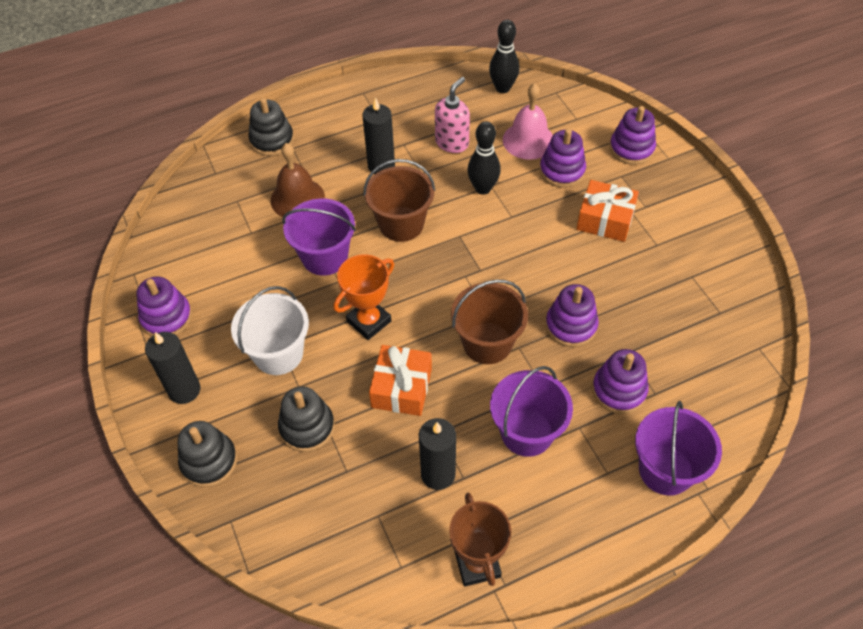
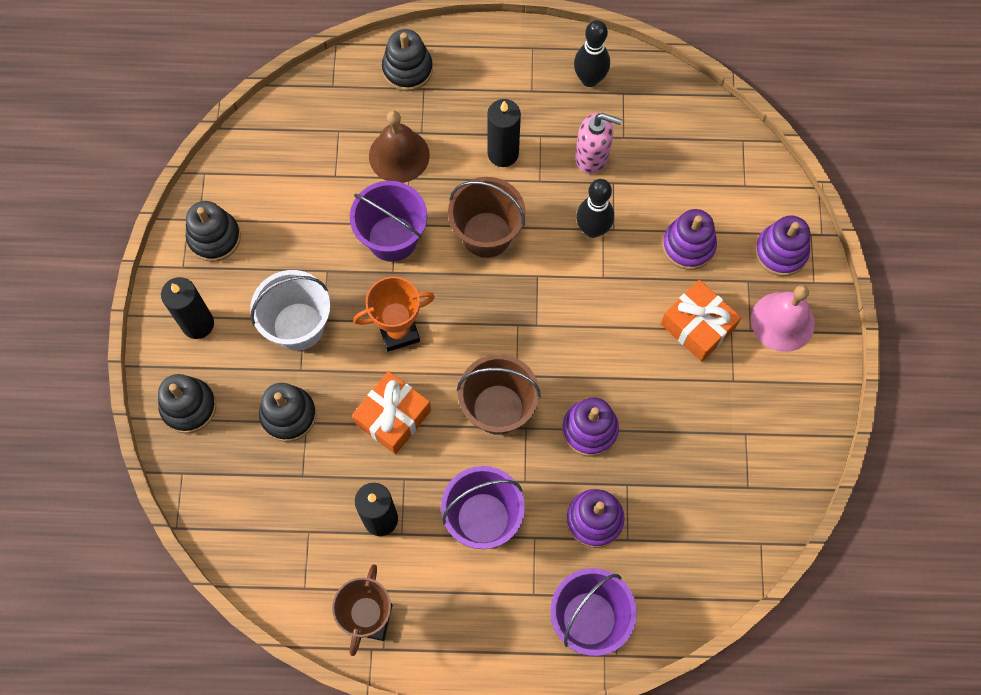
camera: 25 degrees right, 15 degrees up
purple stacking toy [136,277,192,336] -> black stacking toy [186,201,241,262]
pink soap dispenser [435,77,470,153] -> pink soap dispenser turned 45 degrees clockwise [575,113,622,174]
black bowling pin [489,20,519,93] -> black bowling pin moved to [574,20,610,87]
pink bell [503,83,553,160] -> pink bell moved to [751,285,815,352]

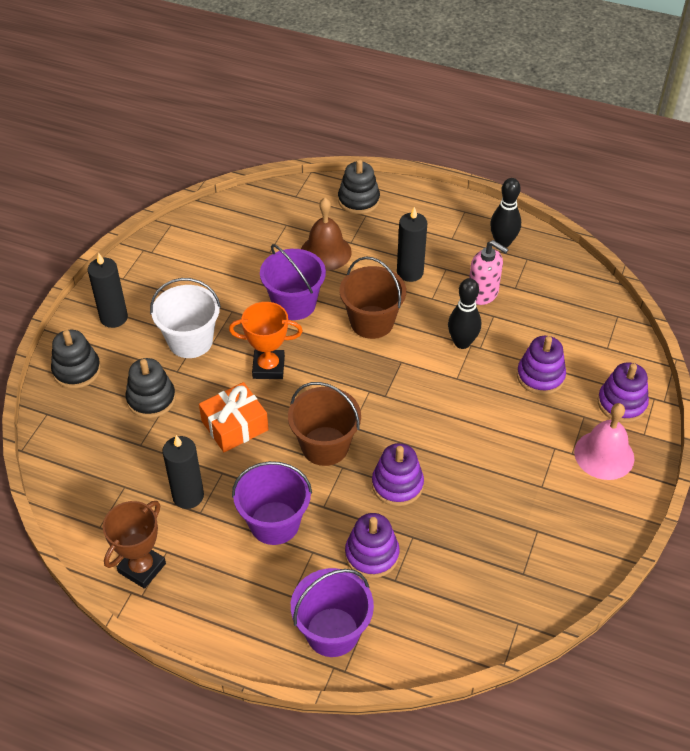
camera: 20 degrees right, 20 degrees down
black stacking toy [186,201,241,262] -> none
orange gift [661,280,741,361] -> none

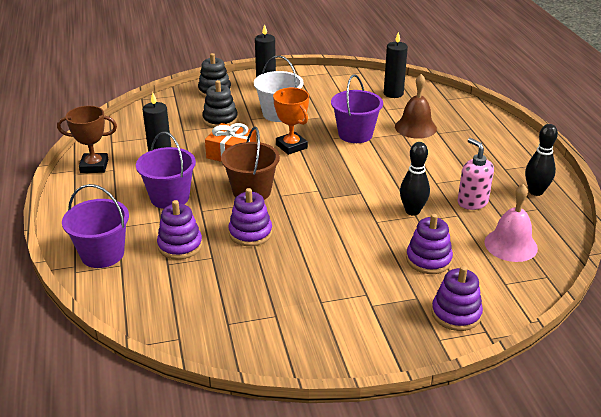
camera: 55 degrees right, 15 degrees down
black stacking toy [338,159,380,214] -> none
brown bucket [340,257,406,339] -> none
black candle [397,207,427,282] -> black candle moved to [384,31,408,98]
pink soap dispenser [469,240,509,305] -> pink soap dispenser turned 150 degrees clockwise [458,138,494,210]
pink bell [574,403,634,480] -> pink bell moved to [484,184,538,262]

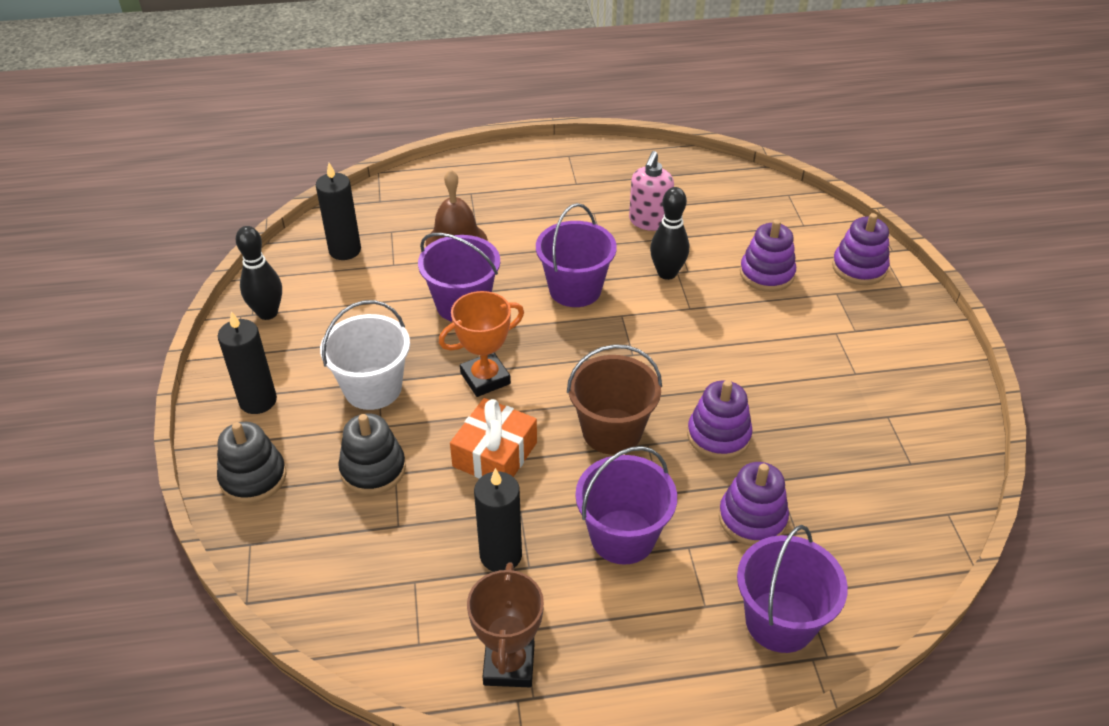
camera: 85 degrees left, 10 degrees up
pink soap dispenser [458,138,494,210] -> pink soap dispenser turned 45 degrees counterclockwise [629,151,674,231]
pink bell [484,184,538,262] -> none
black bowling pin [525,124,558,196] -> black bowling pin moved to [236,226,282,320]
none -> purple bucket [536,203,617,307]

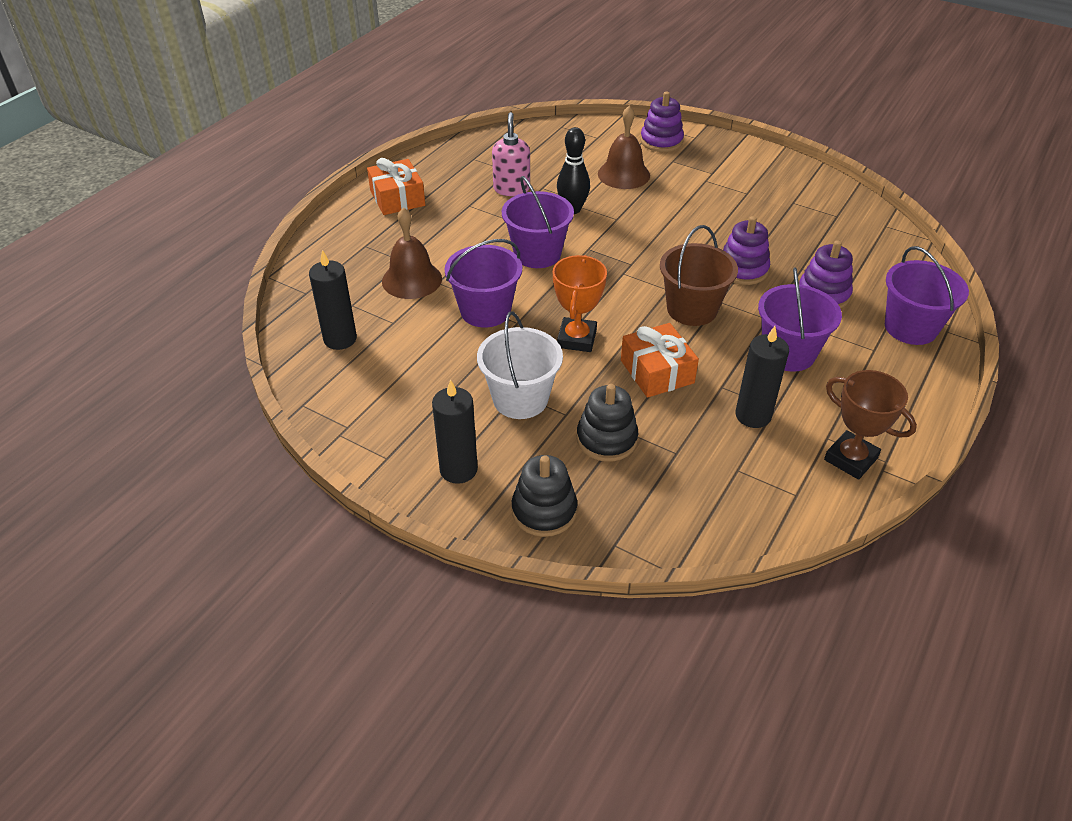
camera: 50 degrees left, 0 degrees up
black bowling pin [236,226,282,320] -> none
pink soap dispenser [629,151,674,231] -> pink soap dispenser turned 150 degrees counterclockwise [492,112,530,196]
purple stacking toy [740,219,796,292] -> brown bell [598,106,650,189]
none -> orange gift [367,158,425,215]

